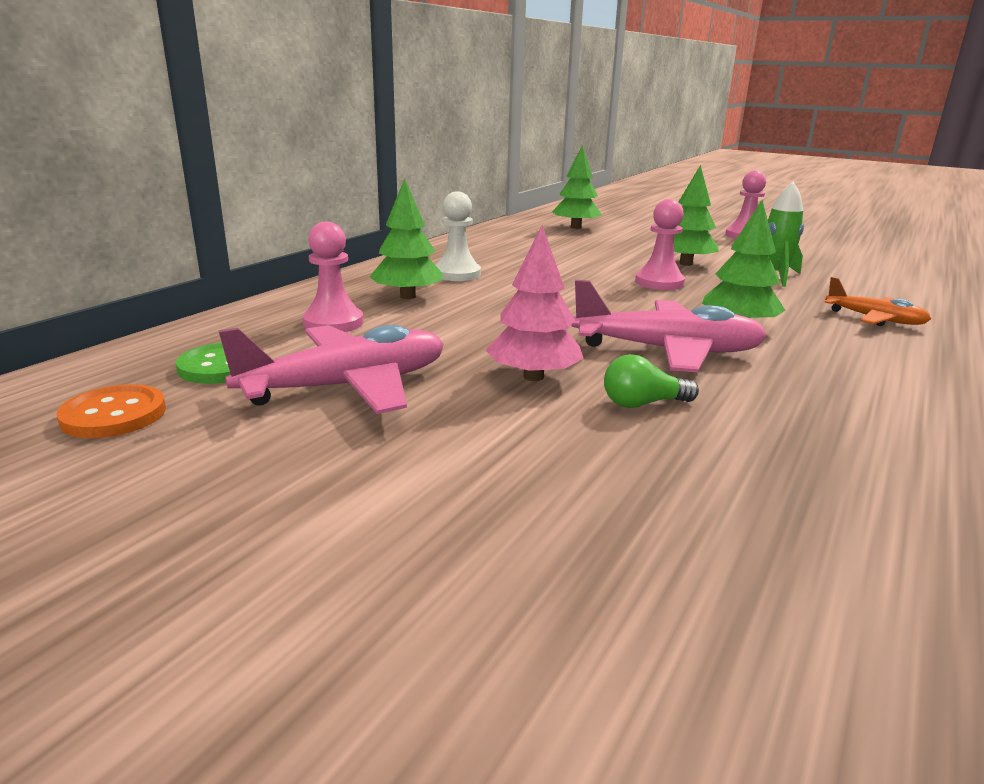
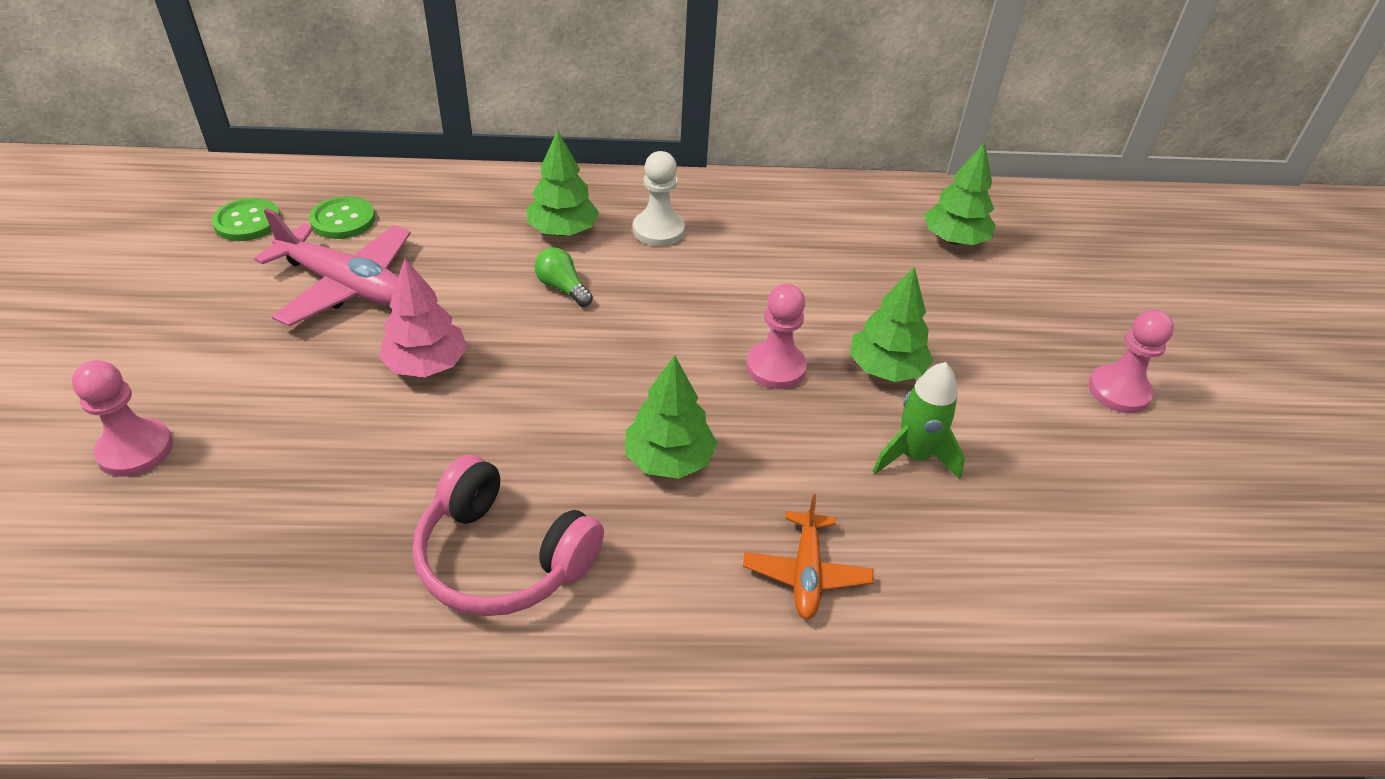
camera: 55 degrees right, 20 degrees up
orange button [56,384,166,438] -> green button [212,198,281,241]
pink pawn [302,221,363,332] -> pink pawn moved to [72,360,173,477]
pink plane [571,280,768,372] -> none
green light bulb [604,354,699,408] -> green light bulb moved to [534,247,593,307]
none -> pink headphones [413,454,604,616]

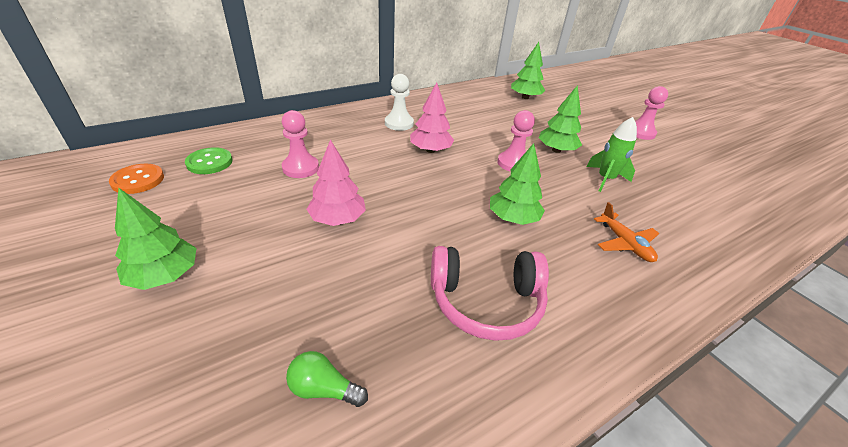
camera: 30 degrees left, 5 degrees down
pink pawn [72,360,173,477] -> pink pawn moved to [282,110,319,178]
green button [212,198,281,241] -> orange button [109,164,164,194]
pink plane [254,208,411,327] -> none
green tree [527,130,599,236] -> green tree moved to [115,188,197,290]
green light bulb [534,247,593,307] -> green light bulb moved to [286,351,368,407]
none -> pink tree [410,82,454,153]

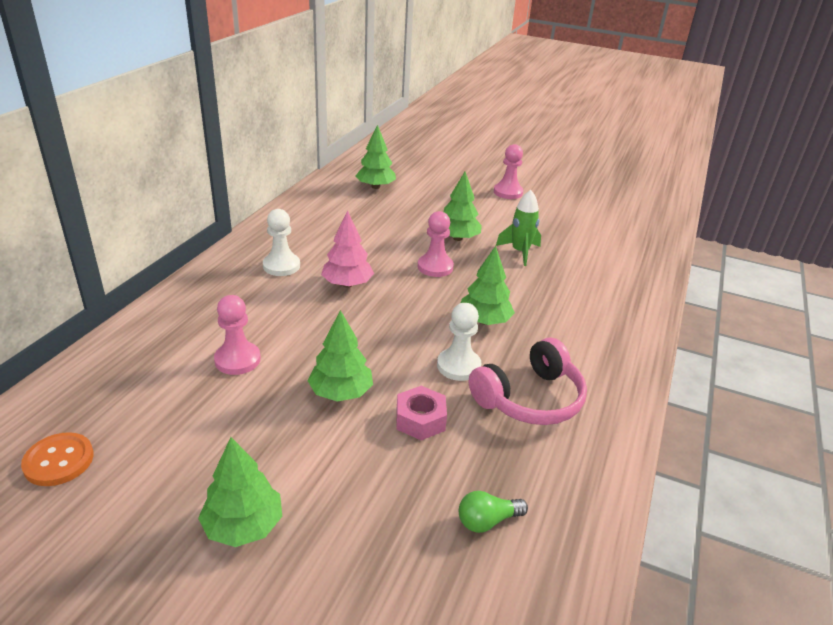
camera: 35 degrees left, 5 degrees down
green button [185,147,233,174] -> none
pink tree [306,140,366,226] -> green tree [307,310,373,402]
orange plane [594,202,659,262] -> none
none -> pink nut [396,386,447,441]
none -> white pawn [437,303,481,381]

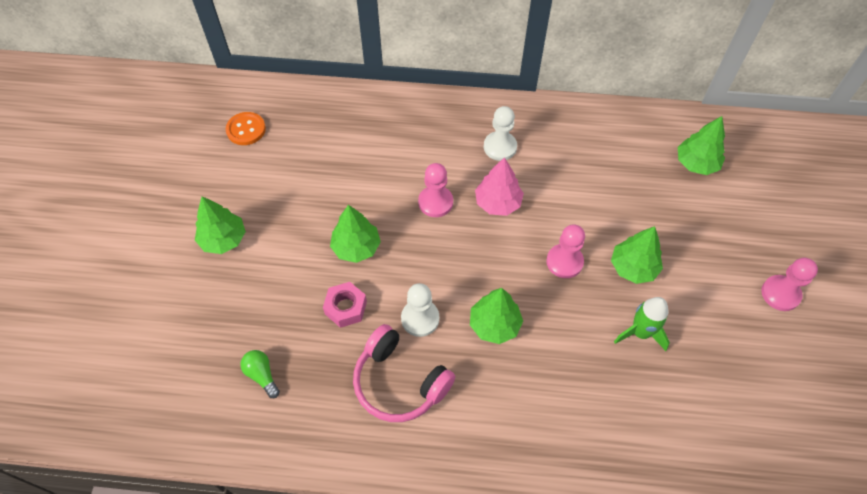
camera: 75 degrees right, 25 degrees up
pink pawn [214,295,261,375] -> pink pawn moved to [418,163,453,217]

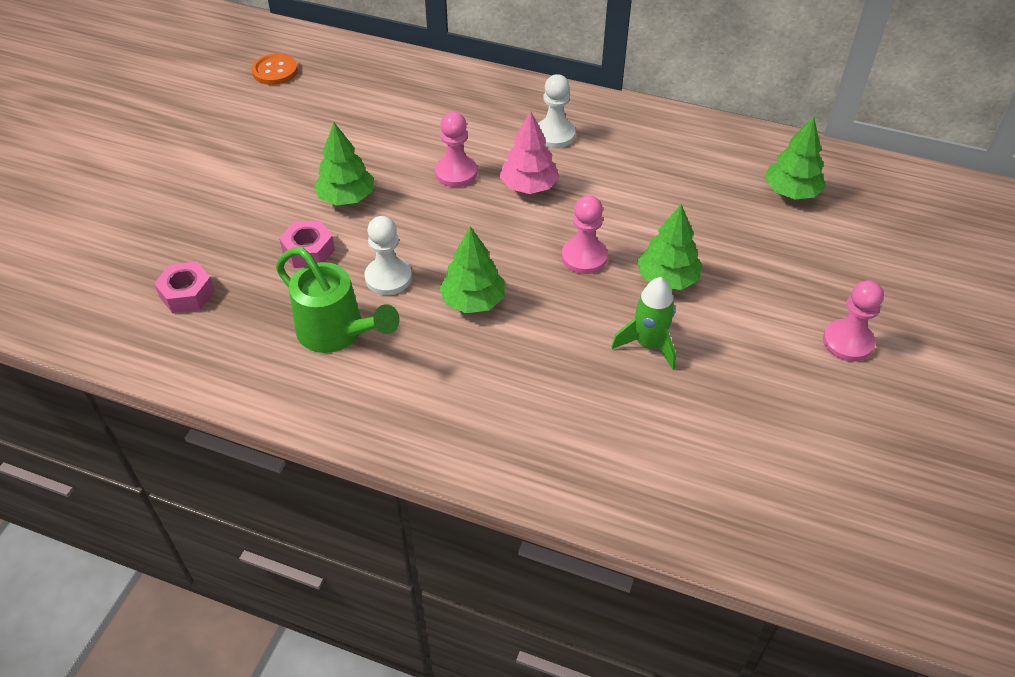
camera: 15 degrees right, 10 degrees down
green tree [195,196,246,254] -> none
green light bulb [240,350,280,398] -> pink nut [154,262,215,313]
pink headphones [353,324,455,422] -> green watering can [276,247,400,353]

